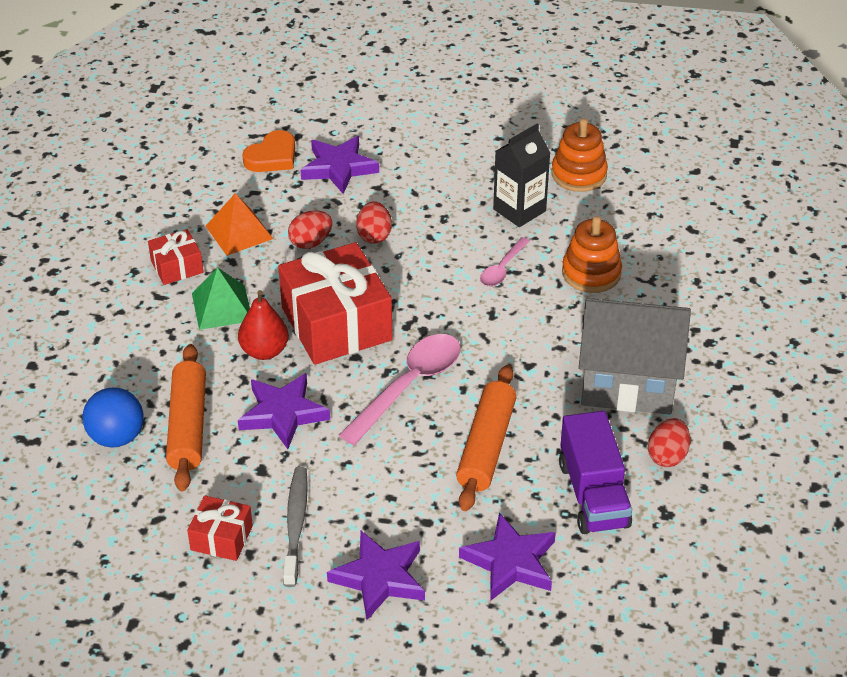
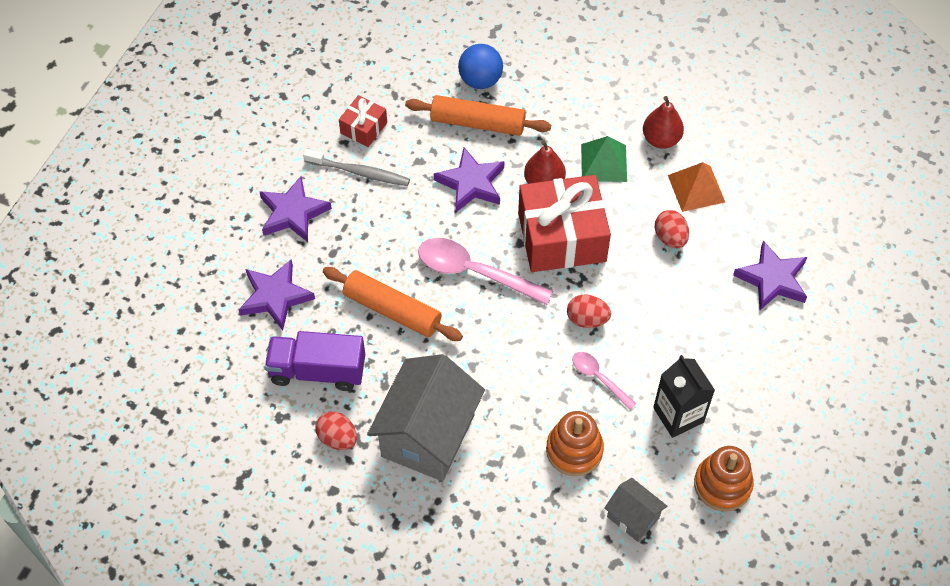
camera: 105 degrees right, 15 degrees up
red gift [148,229,203,285] -> red pear [643,96,684,149]
orange heart [242,130,295,172] -> none
pink spoon [339,334,461,445] -> pink spoon turned 150 degrees clockwise [418,238,553,305]
red egg [356,201,392,244] -> red egg moved to [567,294,611,328]
none -> grey house [604,478,667,542]

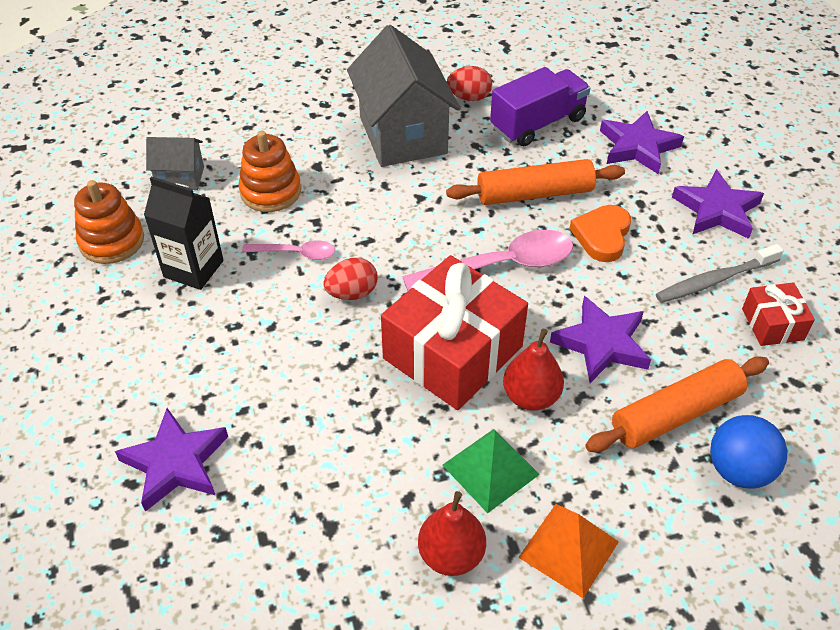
camera: 140 degrees right, 10 degrees down
red egg [655,210,689,248] -> none
orange pyramid [668,162,725,212] -> orange pyramid moved to [518,504,619,598]
none -> orange heart [569,205,631,262]

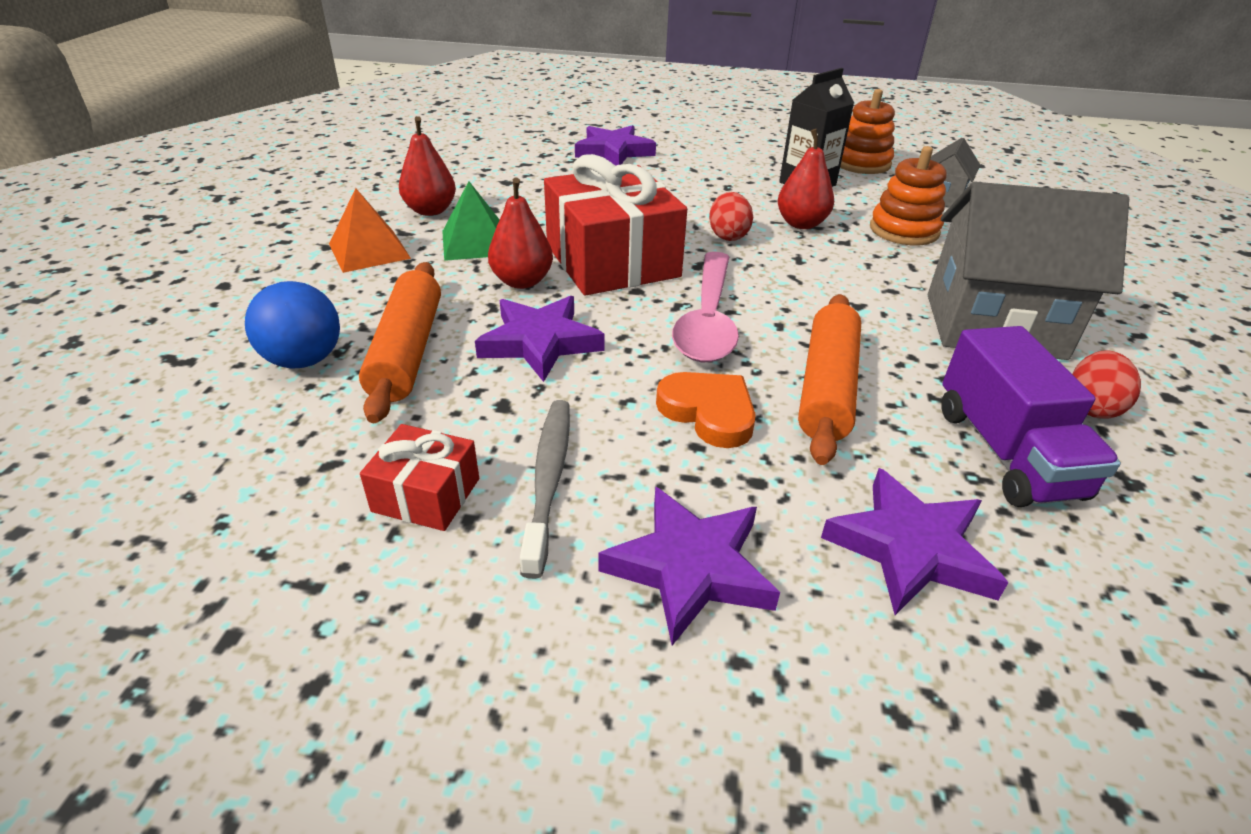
camera: 115 degrees right, 10 degrees down
pink spoon [242,240,335,260] -> red pear [778,129,834,229]

